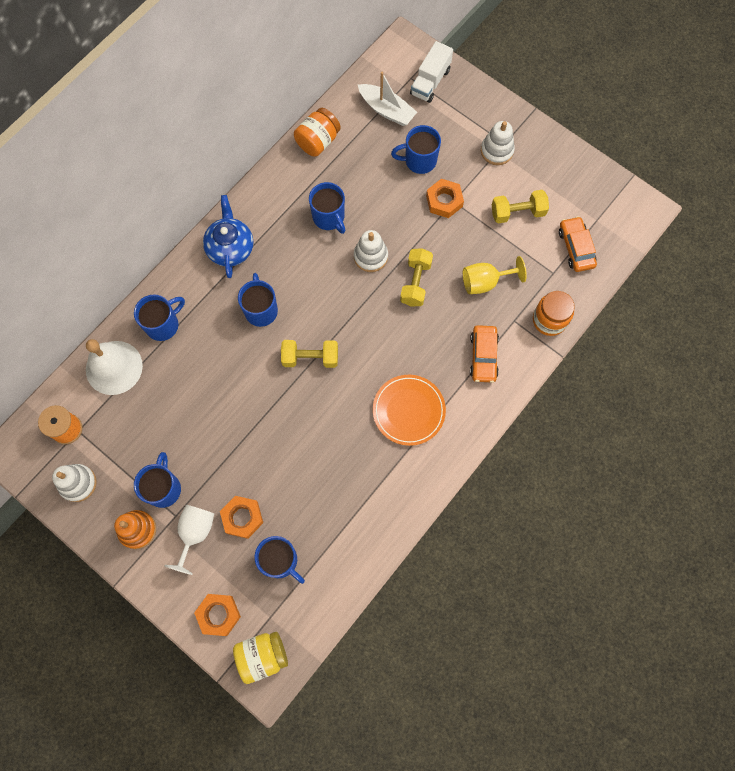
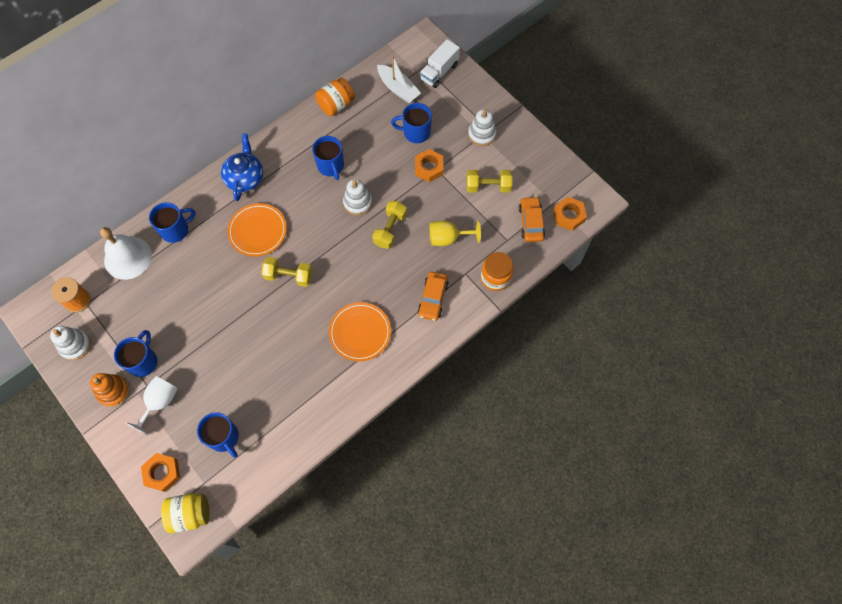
camera: 10 degrees right, 5 degrees down
orange nut [220,496,263,539] -> orange nut moved to [553,197,587,231]
blue mug [238,273,278,327] -> orange plate [227,203,287,257]

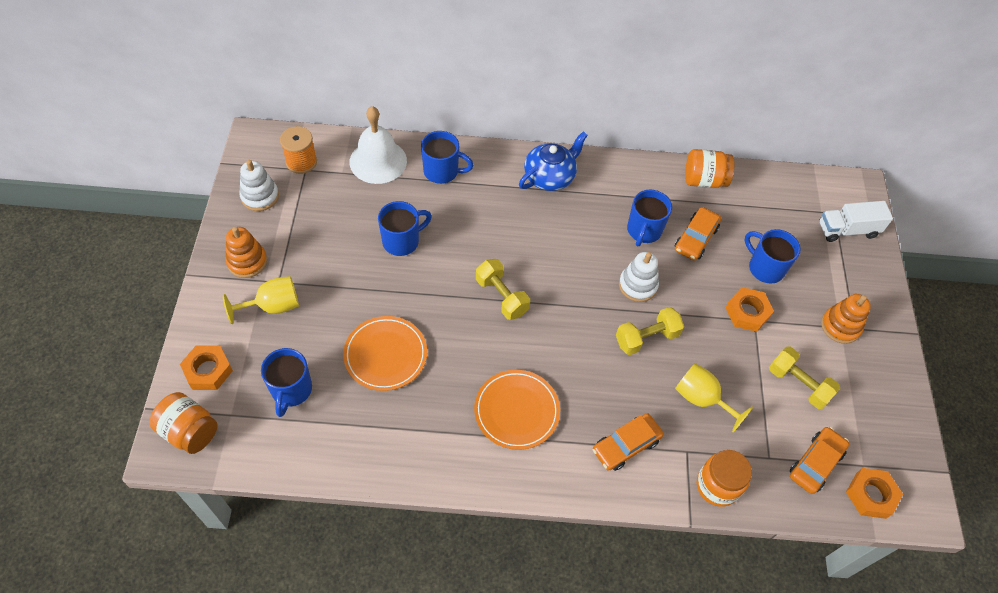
camera: 40 degrees right, 10 degrees down
blue mug [114,330,158,377] -> blue mug moved to [378,201,432,256]
white goblet [126,376,178,435] -> yellow goblet [223,276,299,324]
yellow jar [161,493,209,533] -> orange jar [150,392,218,454]
orange plate [227,203,287,257] -> orange plate moved to [343,316,427,391]
white boat [377,55,421,103] -> none
white stacking toy [468,109,496,146] -> orange stacking toy [821,294,871,344]
none -> orange car [675,207,721,261]

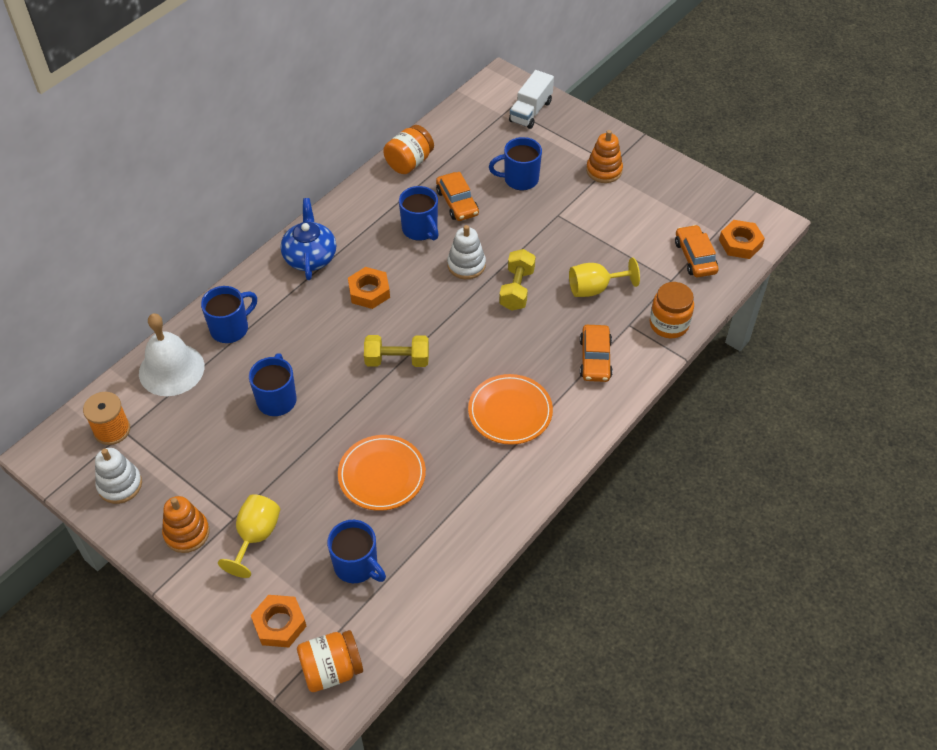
camera: 50 degrees left, 5 degrees down
orange nut [725,287,774,332] -> orange nut moved to [348,267,390,309]
yellow dumbbell [769,347,840,409] -> none

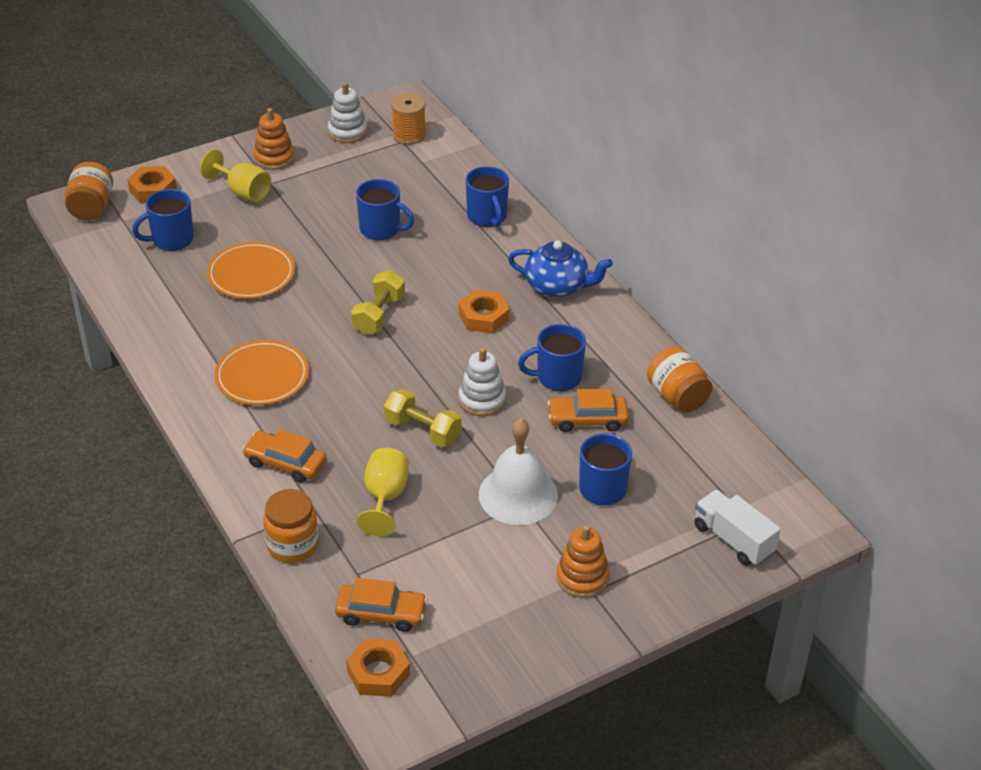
camera: 110 degrees right, 10 degrees down
white bell [139,313,204,396] -> white bell moved to [479,419,558,525]

